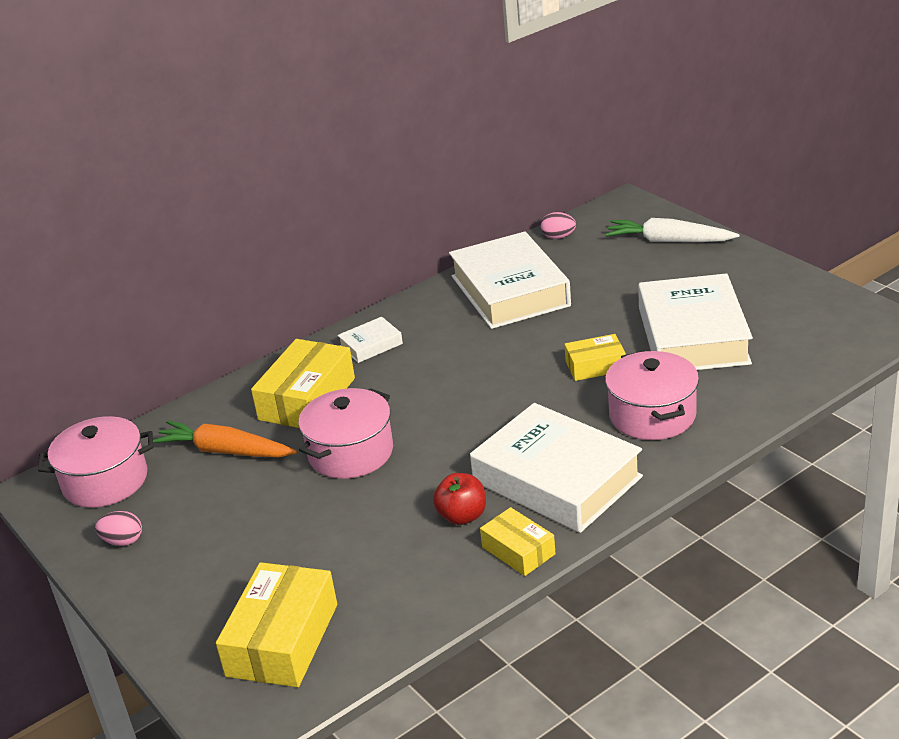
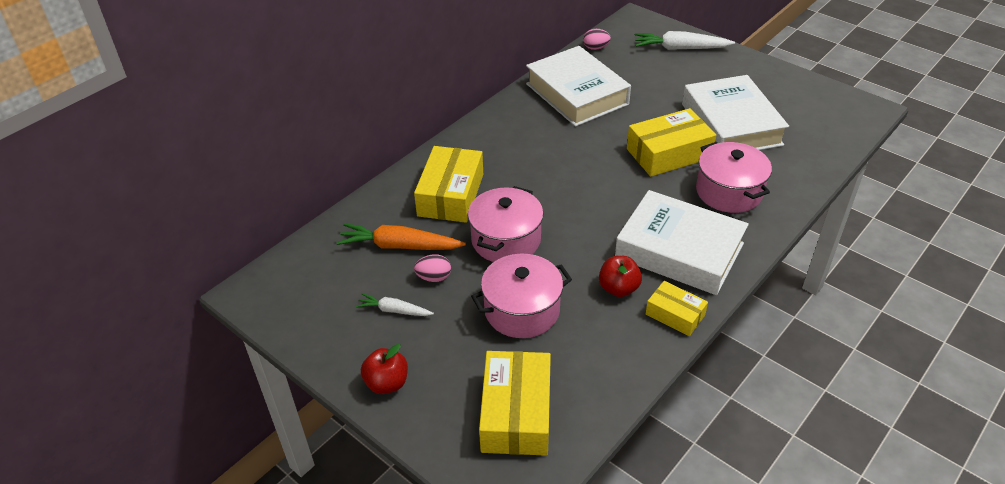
camera: 15 degrees left, 10 degrees up
pink pot [38,416,153,508] -> pink pot moved to [471,254,572,338]
pink egg [95,511,142,546] -> pink egg moved to [414,254,451,282]
white book [337,317,403,363] -> none
yellow box [564,334,626,381] -> yellow box [627,108,716,177], size x1.73
none -> white carrot [356,293,434,316]
none -> red apple [361,344,408,394]

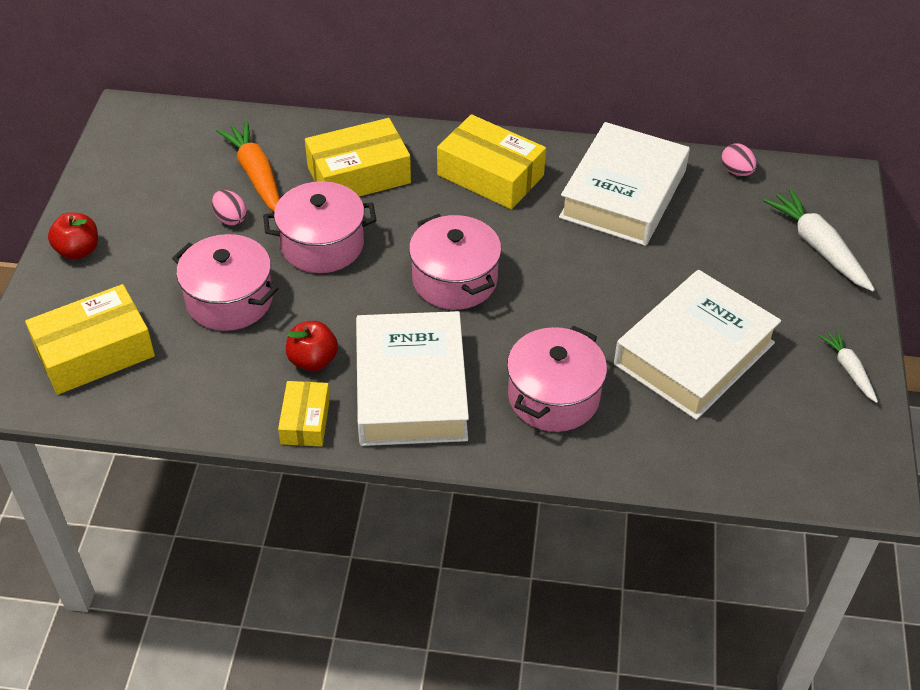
camera: 55 degrees right, 5 degrees up
white carrot [356,293,434,316] -> white carrot moved to [819,330,878,403]
yellow box [627,108,716,177] -> yellow box moved to [437,114,546,209]
none -> pink pot [409,214,502,310]

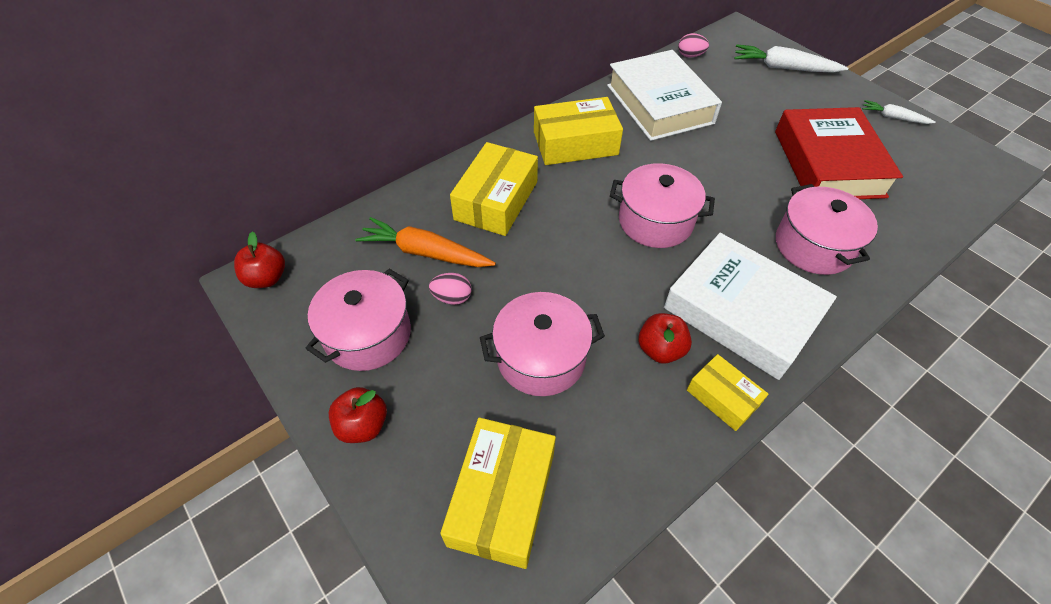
camera: 45 degrees left, 5 degrees up
pink pot [263,181,376,273] -> pink pot moved to [305,269,411,371]
white book [614,270,781,420] -> red book [775,107,903,199]
none -> red apple [234,232,285,288]

